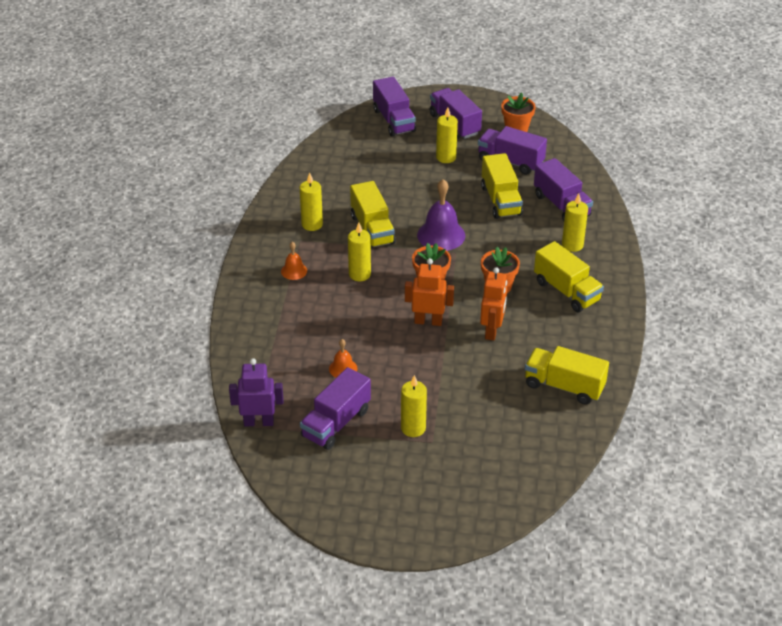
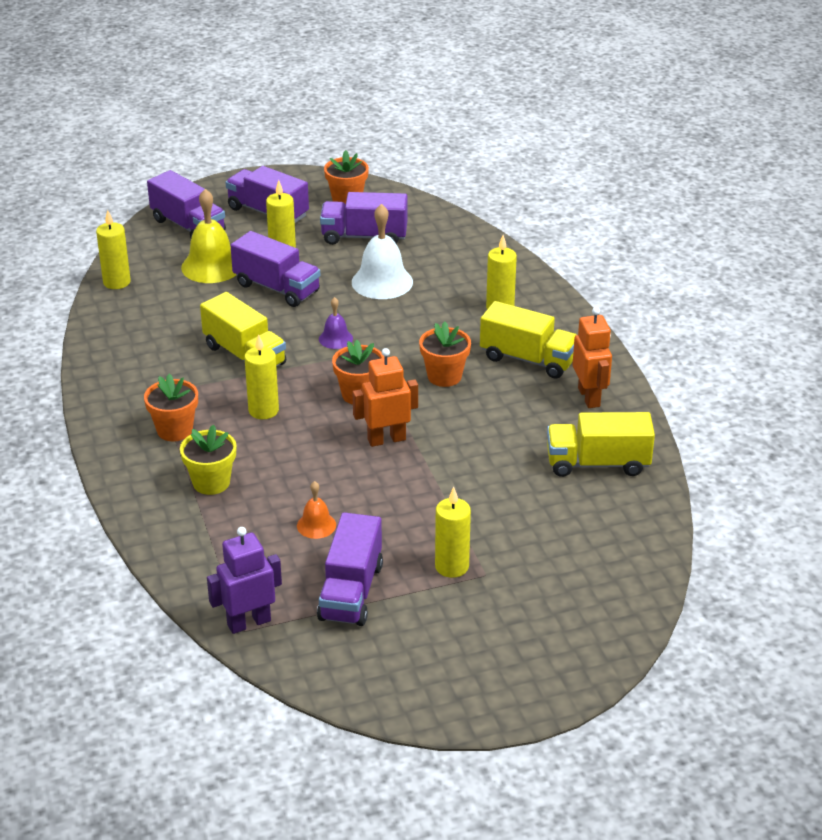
camera: 25 degrees left, 5 degrees down
orange bell [281,242,307,280] -> orange flower pot [144,374,198,441]
yellow candle [300,173,323,231] -> yellow candle moved to [96,210,131,289]
purple bell [417,179,465,251] -> purple bell [319,297,353,349], size x0.53
orange robot [480,267,507,340] -> orange robot moved to [573,307,612,408]
yellow truck [481,153,523,219] -> white bell [352,204,413,299]
purple truck [534,158,593,221] -> purple truck moved to [230,231,320,307]
none -> yellow flower pot [180,425,236,495]
none -> yellow bell [181,189,236,283]

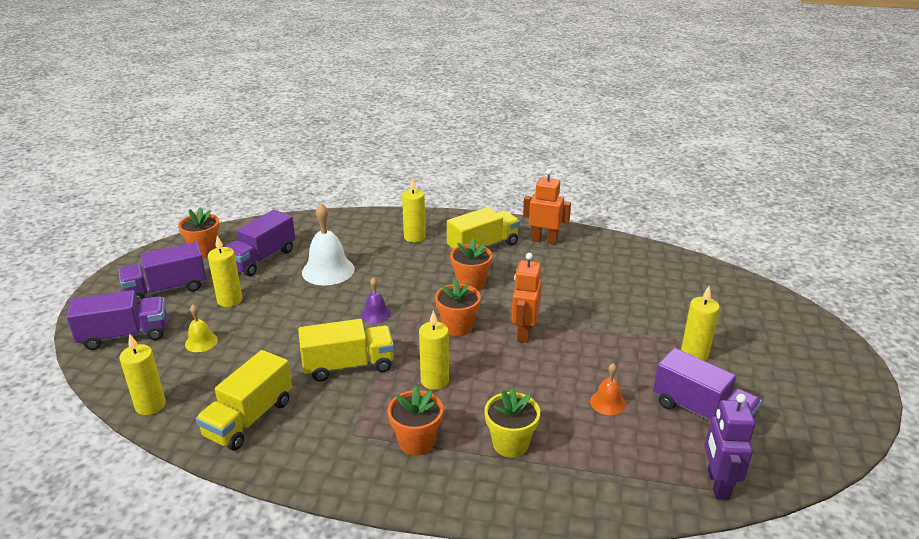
camera: 60 degrees left, 5 degrees down
yellow bell [181,189,236,283] -> yellow bell [185,305,218,352], size x0.53
purple truck [230,231,320,307] -> none
yellow truck [547,412,655,477] -> yellow truck moved to [196,350,292,451]

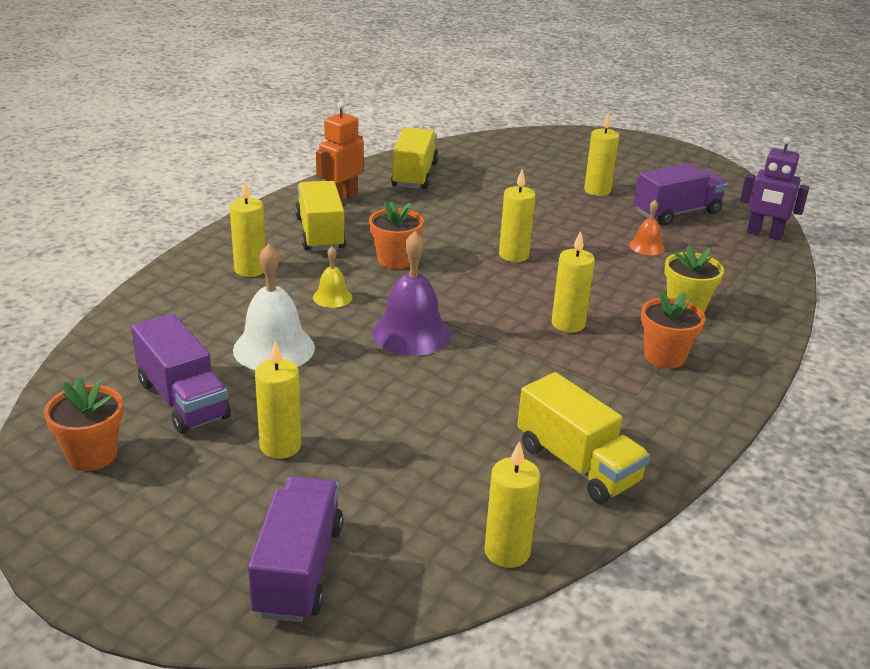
camera: 70 degrees left, 0 degrees up
purple truck [118,242,207,304] -> none
yellow bell [185,305,218,352] -> yellow bell moved to [313,246,353,308]
yellow truck [298,319,394,382] -> yellow truck moved to [391,128,439,189]
purple bell [361,277,391,323] -> purple bell [372,231,451,356], size x1.88
orange flower pot [435,279,481,336] -> none
orange robot [511,253,542,343] -> yellow candle [499,169,536,262]

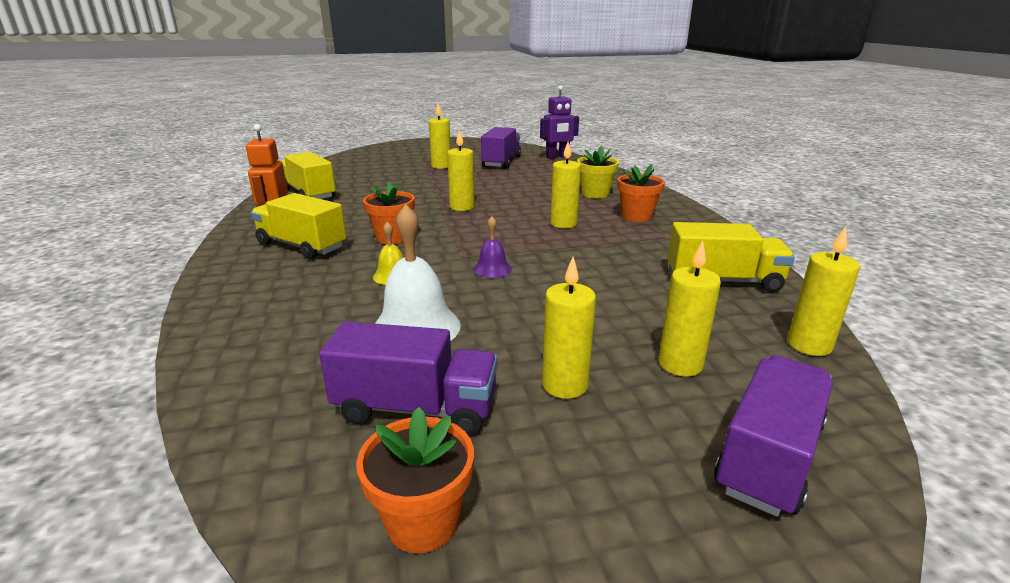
camera: 45 degrees left, 5 degrees down
yellow candle [230,180,266,277] -> yellow candle moved to [658,241,721,377]
purple truck [248,476,343,622] -> purple truck turned 75 degrees clockwise [714,355,833,517]
purple bell [372,231,451,356] -> purple bell [473,216,512,278], size x0.53
orange bell [629,200,665,255] -> none

